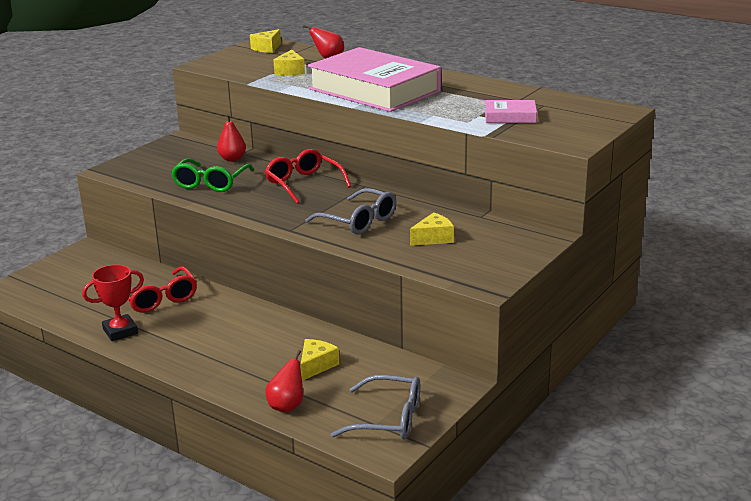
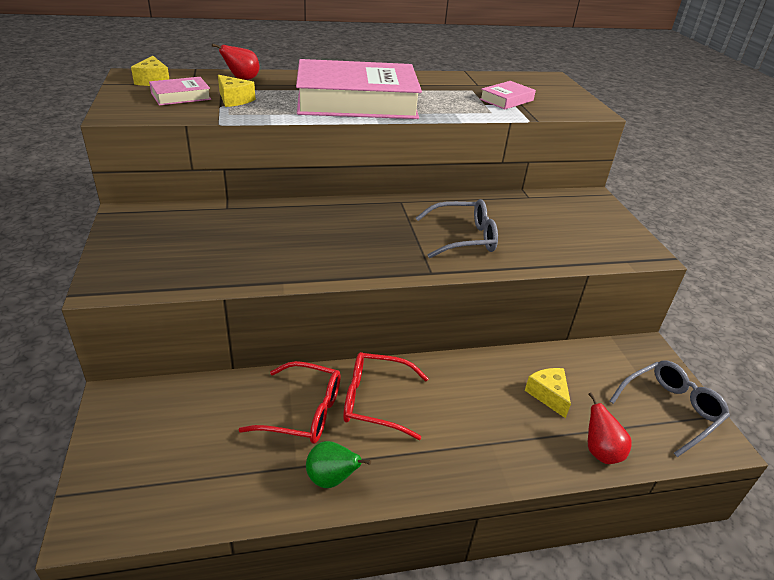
camera: 50 degrees left, 10 degrees up
red trophy [82,265,144,341] -> green pear [306,441,371,488]
green glasses [171,158,254,192] -> none
red pear [217,114,246,162] -> none
red glasses [265,149,351,204] -> red glasses moved to [343,352,429,440]
yellow cheese [410,212,454,246] -> none
none -> pink book [149,77,211,105]

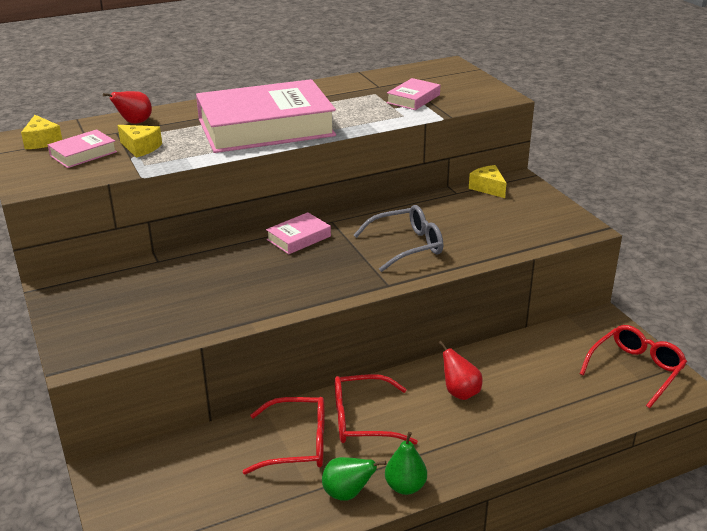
camera: 10 degrees left, 5 degrees down
yellow cheese [525,368,571,418] -> yellow cheese moved to [469,165,506,198]
red pear [588,392,632,464] -> red pear moved to [439,341,482,400]
grey glasses [610,361,730,457] -> red glasses [580,325,687,408]
none -> pink book [266,212,331,254]
none -> green pear [385,432,427,495]

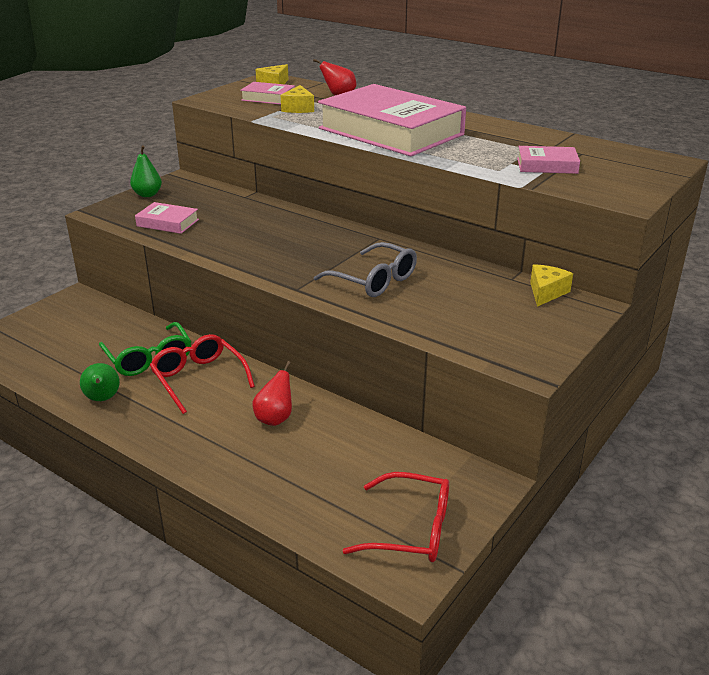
camera: 60 degrees right, 0 degrees up
red glasses [243,397,324,474] -> green glasses [99,322,192,376]
pink book [266,212,331,254] -> pink book moved to [135,202,199,234]
green pear [385,432,427,495] -> green pear moved to [130,145,162,197]

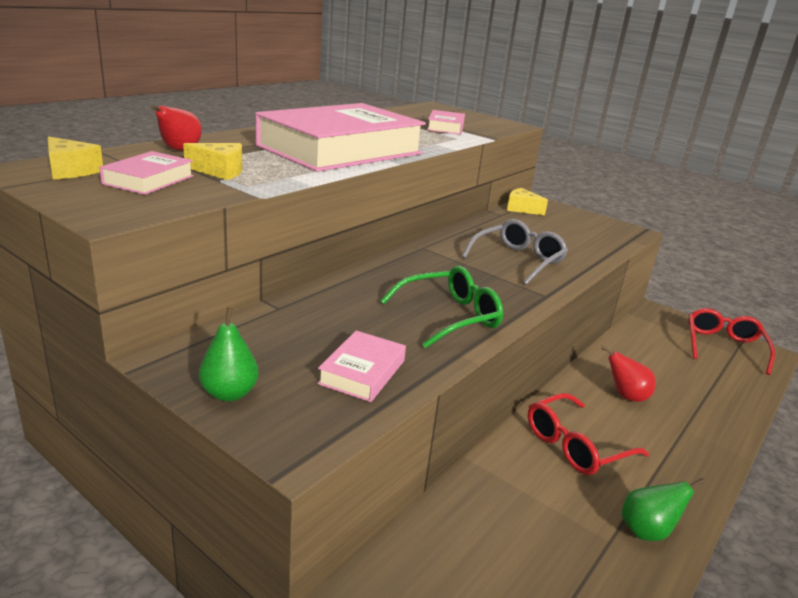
camera: 90 degrees left, 5 degrees down
green glasses [99,322,192,376] -> green glasses moved to [380,266,503,349]

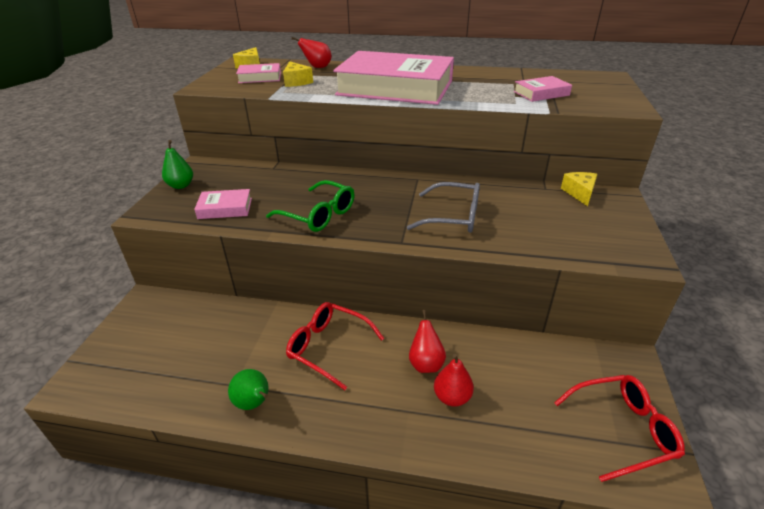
camera: 65 degrees right, 10 degrees up
none -> red pear [434,354,474,407]

